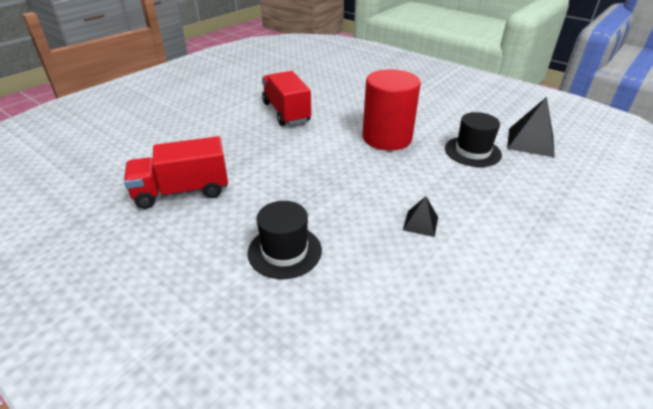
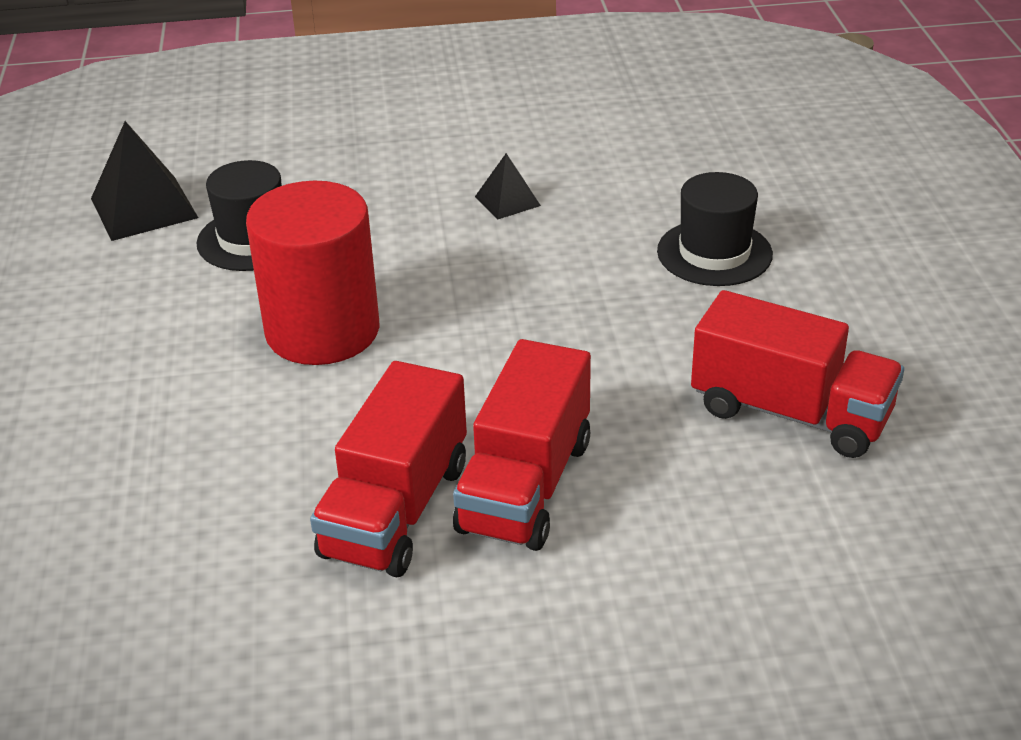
camera: 135 degrees left, 0 degrees up
none -> red truck [453,339,591,551]

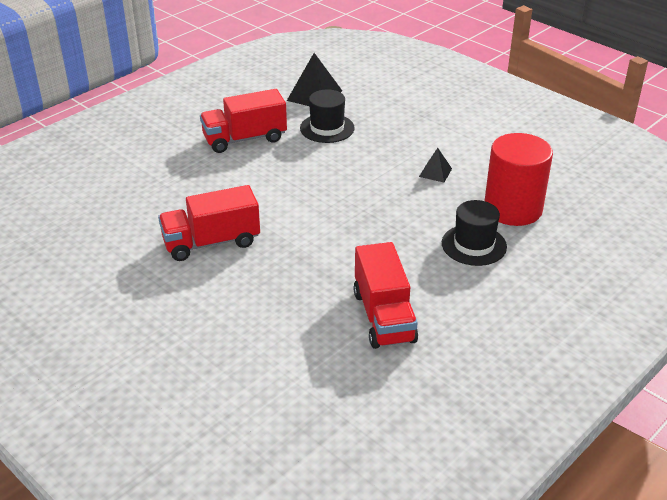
camera: 50 degrees right, 0 degrees up
red cylinder [246,181,380,365] -> red cylinder moved to [485,133,553,226]
red truck [453,339,591,551] -> red truck moved to [200,89,287,153]

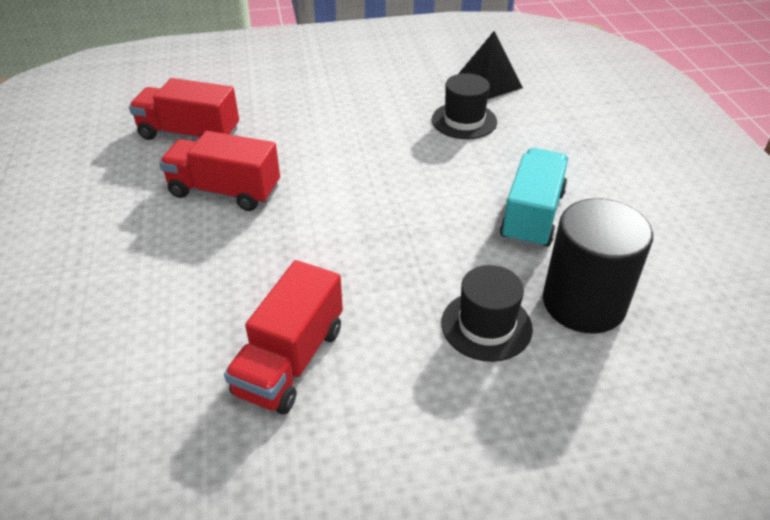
camera: 35 degrees right, 5 degrees up
red truck [200,89,287,153] -> red truck moved to [129,78,239,140]
black pyramid [419,148,452,182] -> turquoise truck [500,148,568,249]
red cylinder [485,133,553,226] -> black cylinder [543,198,653,334]

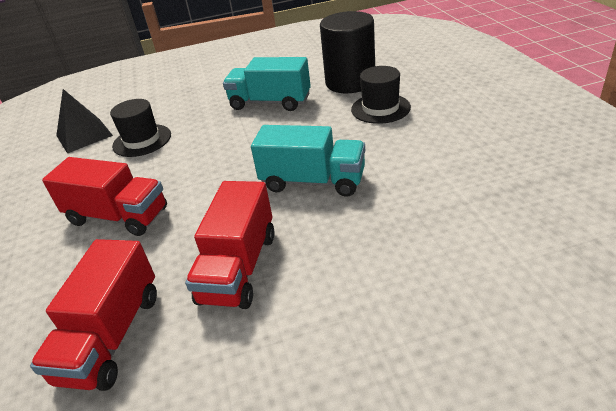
camera: 90 degrees left, 5 degrees down
red truck [224,260,343,414] -> red truck moved to [42,157,167,236]
none -> turquoise truck [251,125,365,197]

